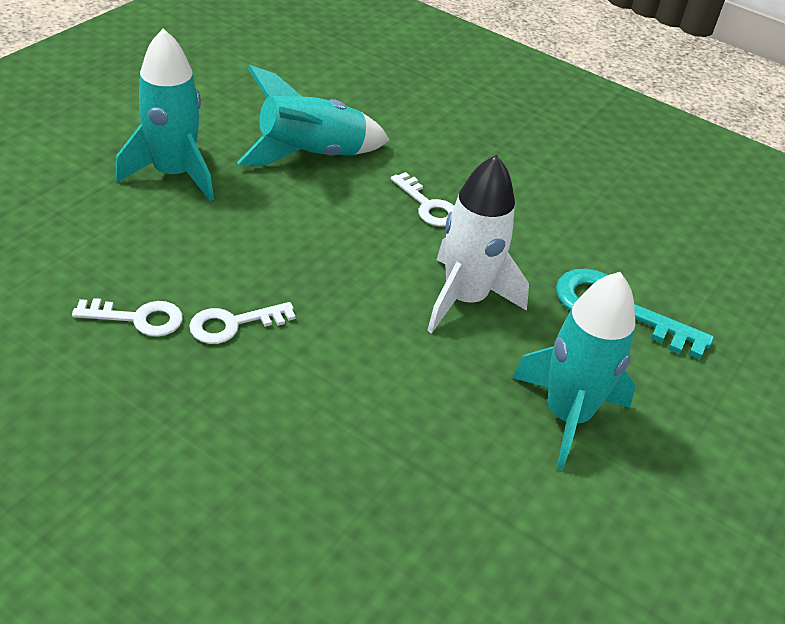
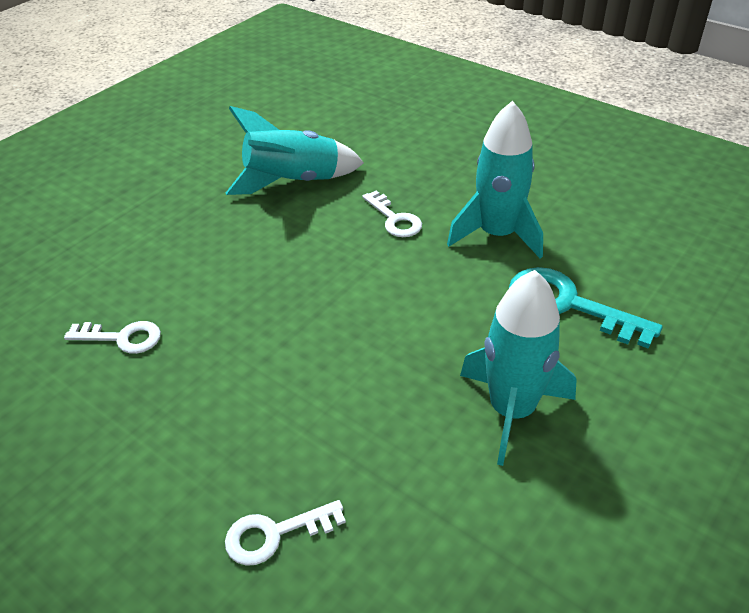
camera: 10 degrees right, 0 degrees up
turquoise rocket [116,28,214,201] -> turquoise rocket moved to [447,101,543,259]
white key [189,302,296,344] -> white key moved to [225,500,346,566]
white rocket [427,155,529,333] -> none

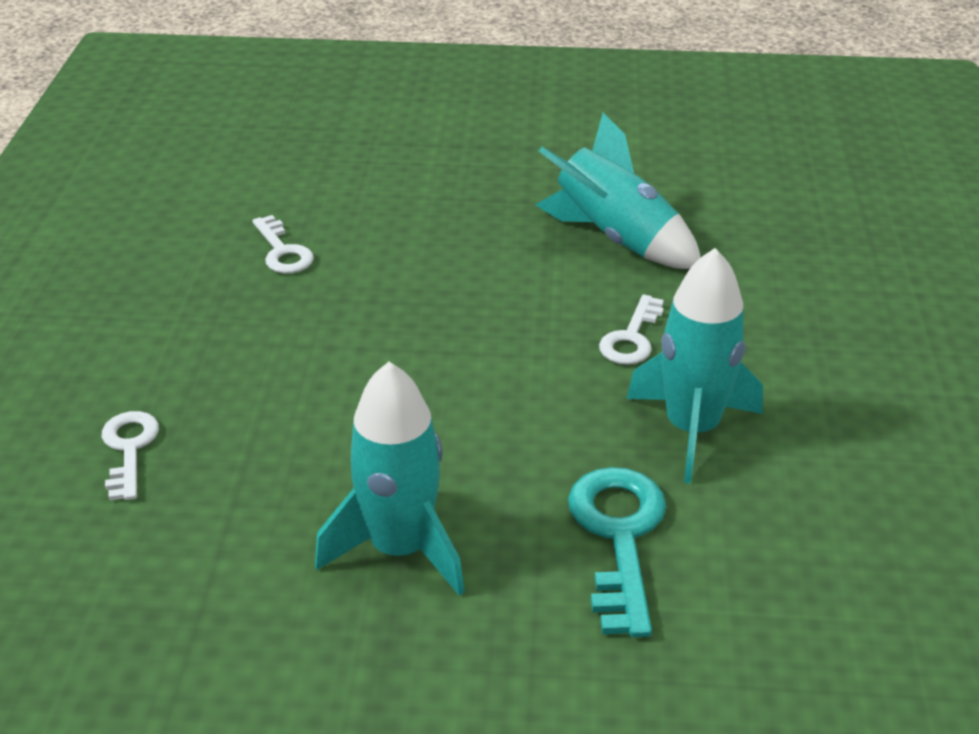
camera: 55 degrees right, 5 degrees down
white key [225,500,346,566] -> white key turned 45 degrees clockwise [102,411,159,500]

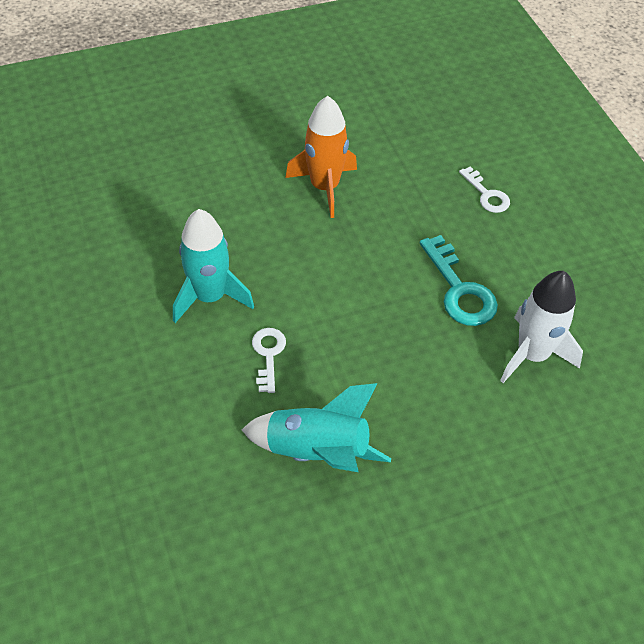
camera: 155 degrees right, 15 degrees up
white key [252,215,314,273] -> white rocket [500,271,583,383]
turquoise rocket [315,362,465,596] -> orange rocket [285,96,357,218]
turquoise key [568,467,666,637] -> turquoise key moved to [420,235,498,326]

